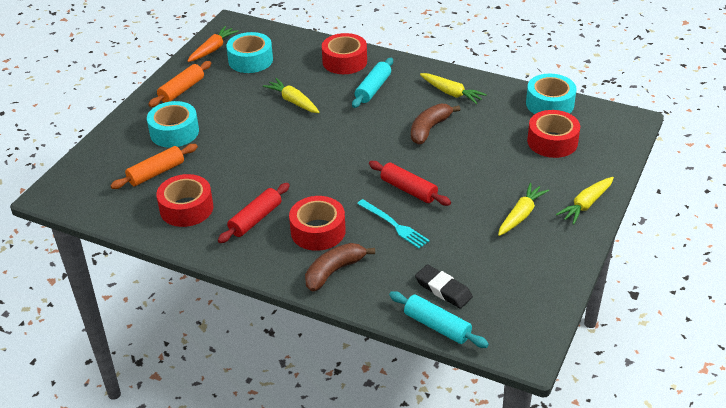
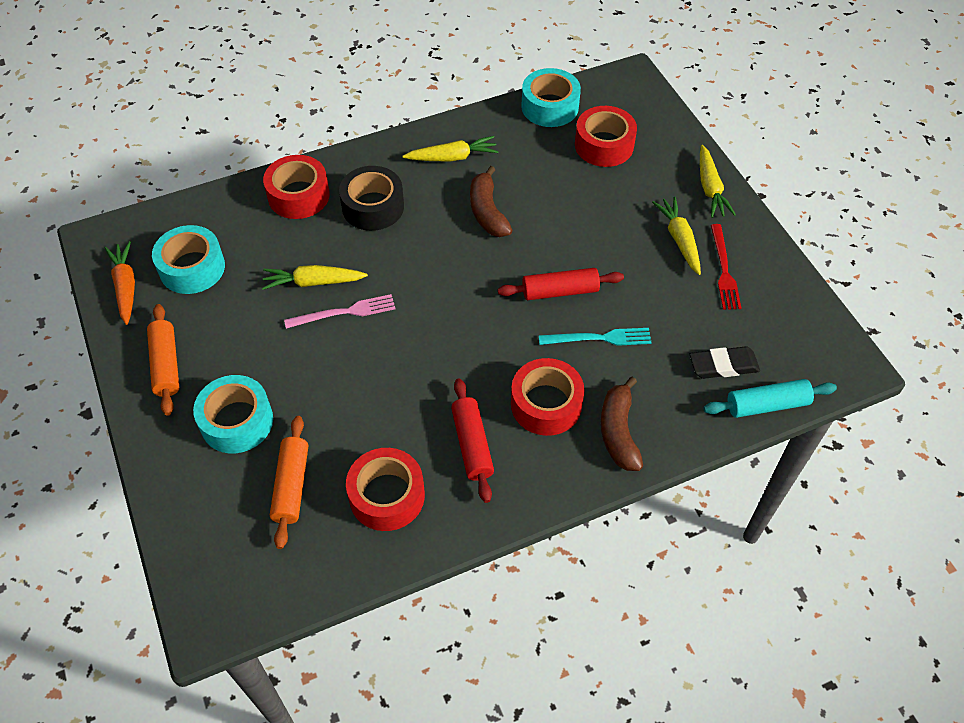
camera: 50 degrees left, 15 degrees up
turquoise rolling pin [352,58,393,108] -> black tape [339,166,404,231]
none -> pink fork [284,294,395,329]
none -> red fork [711,224,741,310]

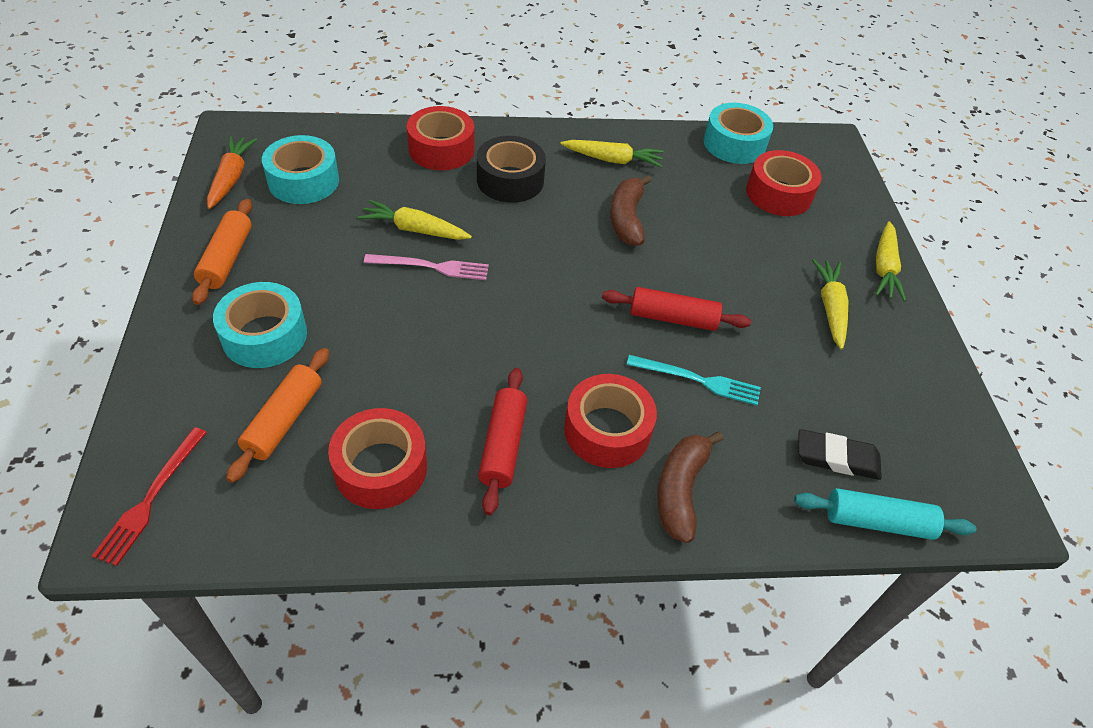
camera: 15 degrees right, 5 degrees down
red fork [711,224,741,310] -> red fork moved to [92,427,207,566]

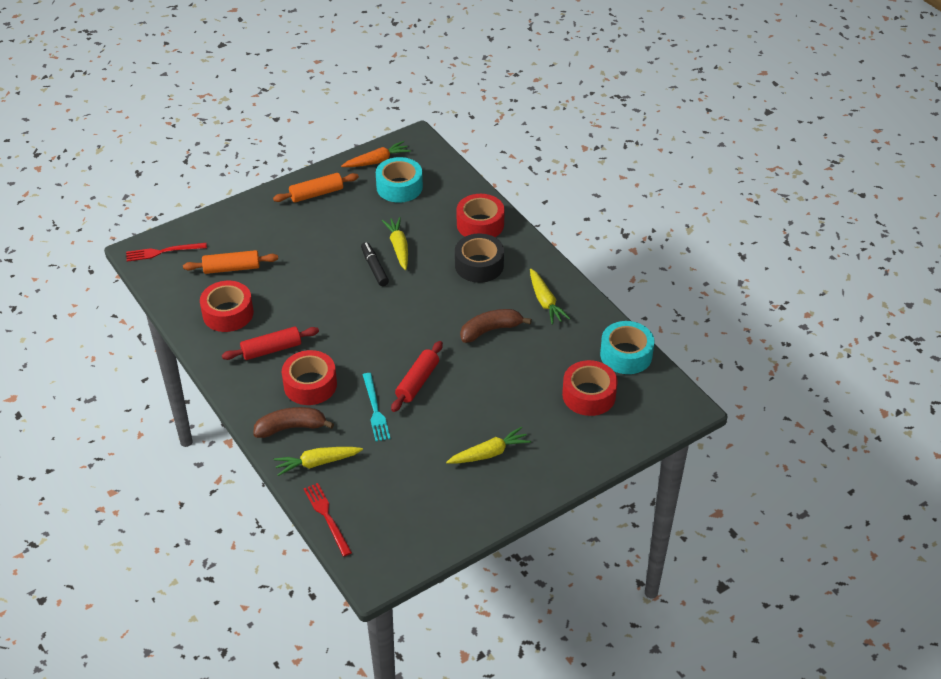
camera: 65 degrees right, 5 degrees down
turquoise tape [213,282,307,368] -> none
pink fork [364,254,489,280] -> black marker [361,242,389,286]
red rolling pin [602,287,751,331] -> red rolling pin turned 45 degrees clockwise [391,341,443,412]
turquoise rolling pin [794,488,976,540] -> red fork [304,483,352,557]
black eraser [798,429,882,480] -> none
yellow carrot [876,221,906,302] -> yellow carrot moved to [274,447,363,476]

